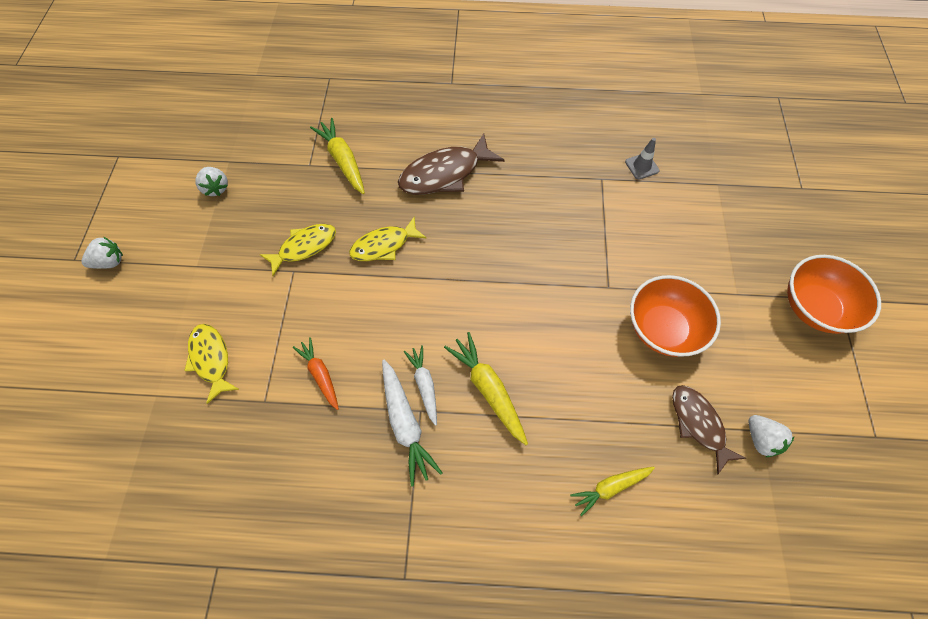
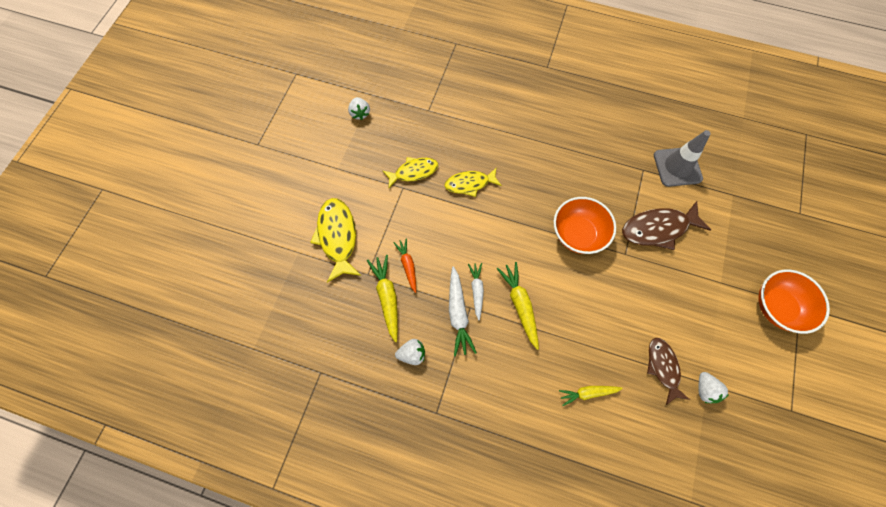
camera: 15 degrees right, 5 degrees up
white strawberry [82,237,123,269] -> white strawberry moved to [395,339,425,365]
yellow fish [184,324,240,404] -> yellow fish [310,198,361,282], size x1.51
yellow carrot [310,118,365,194] -> yellow carrot moved to [367,255,398,342]
brown fish [398,134,505,195] -> brown fish moved to [622,201,711,250]
grey traffic cone [625,138,660,180] -> grey traffic cone [654,130,711,187], size x1.96
orange bowl [630,275,721,357] -> orange bowl moved to [554,197,616,254]

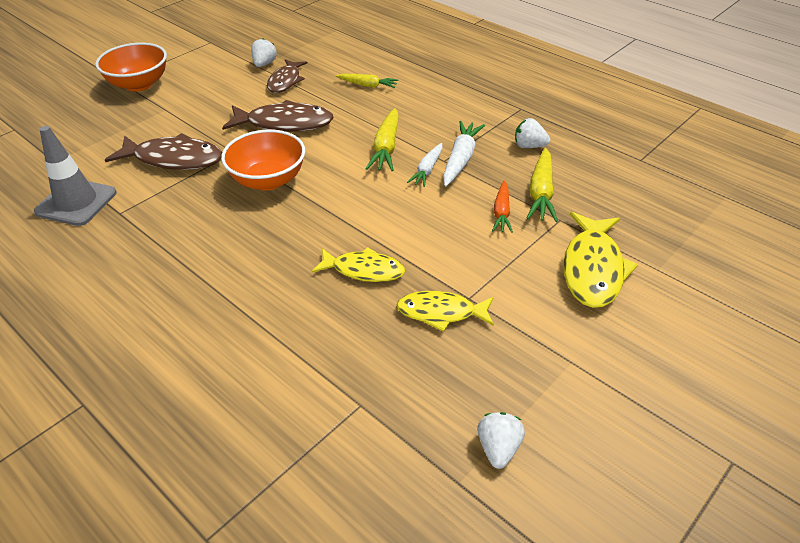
camera: 155 degrees left, 25 degrees down
none -> brown fish [222,100,334,132]

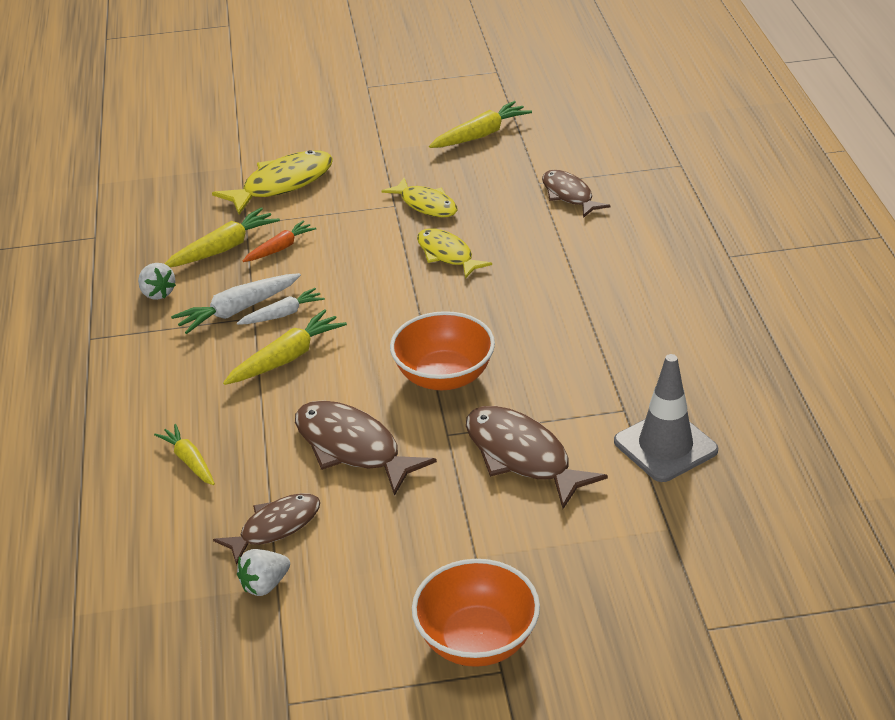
camera: 140 degrees left, 5 degrees down
white strawberry [477,412,525,469] -> yellow carrot [429,101,532,148]
none -> brown fish [542,170,611,218]

